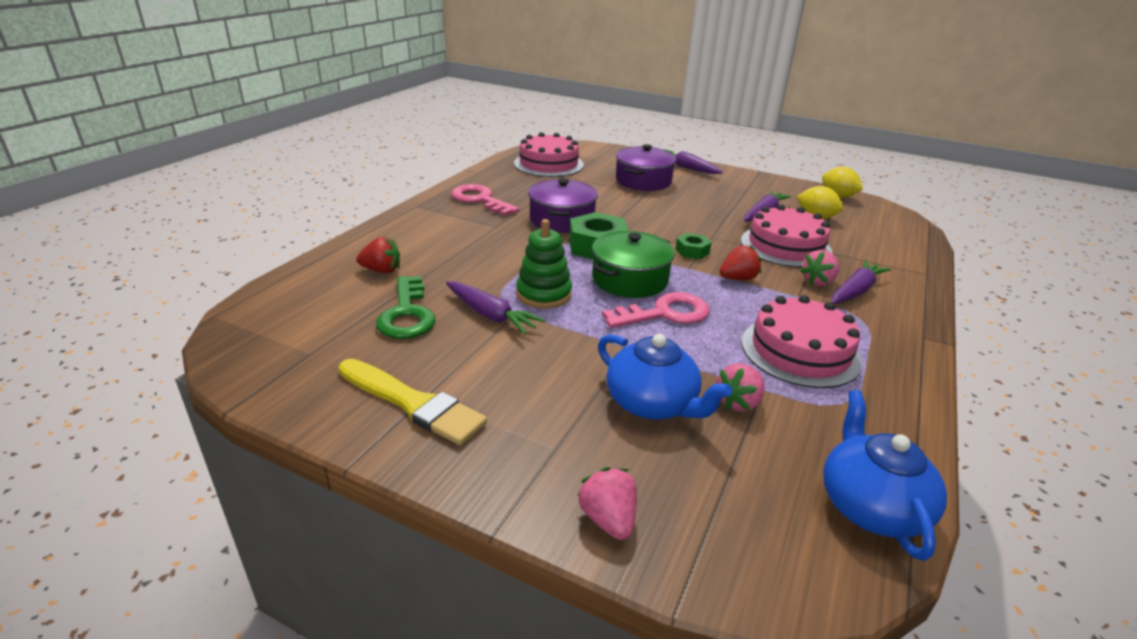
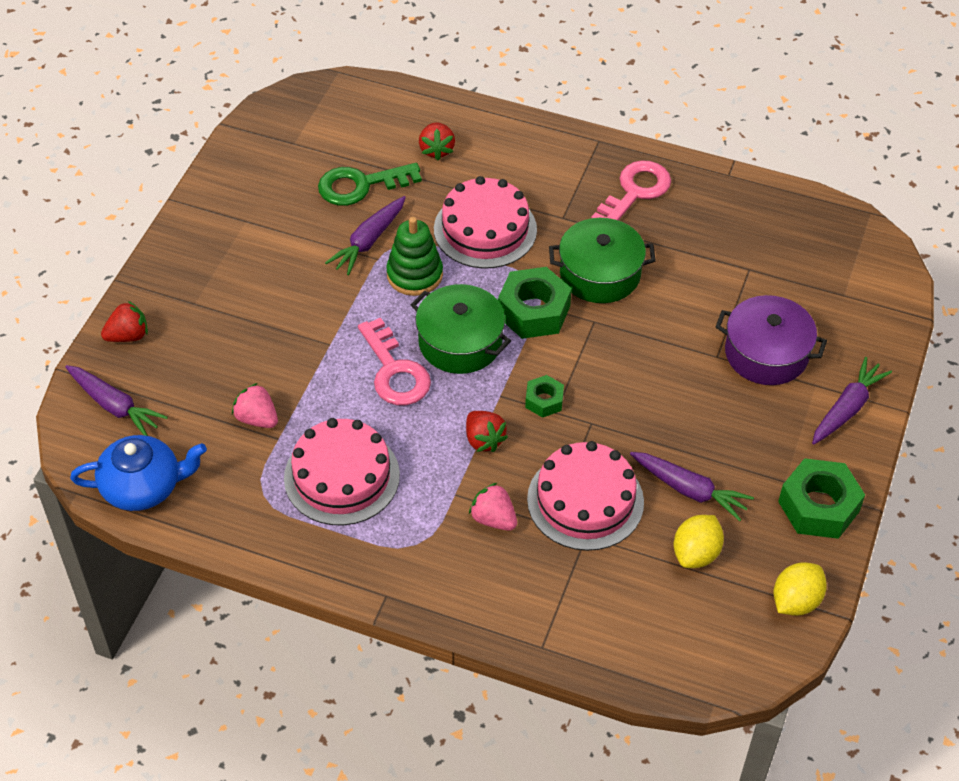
camera: 85 degrees right, 20 degrees up
yellow brush [339,358,487,445] -> none
pink cake [514,132,584,177] -> pink cake moved to [434,176,537,269]
purple pot [528,178,598,233] -> green pot [549,218,656,303]
pink strawberry [577,467,637,540] -> red strawberry [101,301,148,342]
blue teapot [598,334,732,420] -> none
purple carrot [831,260,891,304] -> purple carrot moved to [65,365,168,436]
none -> green nut [778,458,865,539]

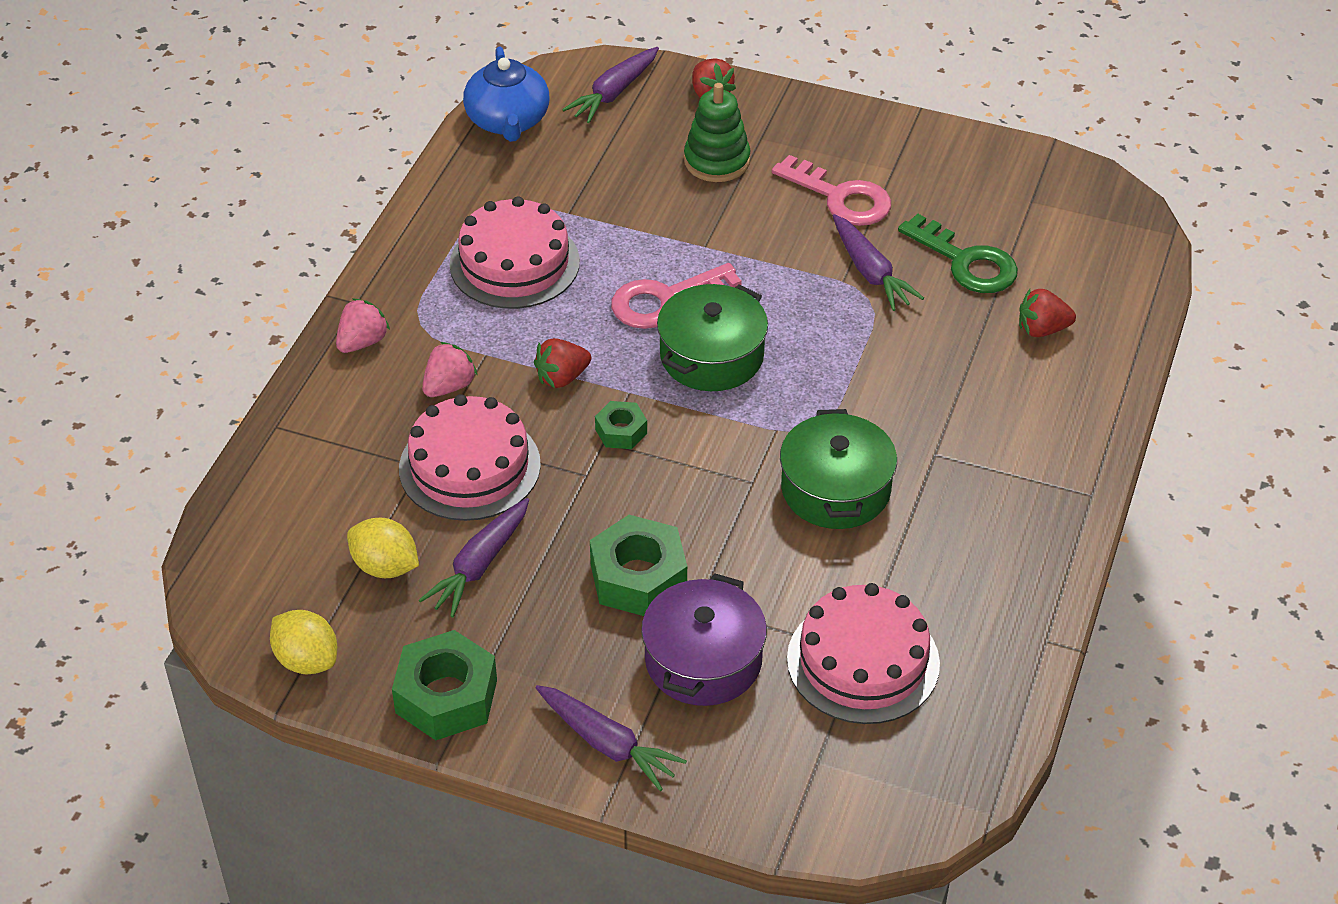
camera: 90 degrees right, 5 degrees down
pink strawberry [232,383,278,428] -> pink strawberry moved to [336,298,390,353]
green key [318,163,422,206] -> green key turned 150 degrees clockwise [898,214,1018,293]
purple carrot [325,196,406,275] -> purple carrot turned 150 degrees counterclockwise [833,214,924,311]
green stacking toy [386,217,443,296] -> green stacking toy moved to [684,83,750,182]
pink cake [434,176,537,269] -> pink cake moved to [787,583,940,724]
green nut [498,267,572,339] -> green nut moved to [590,515,687,616]
pink key [591,160,671,221] -> pink key moved to [772,155,891,226]

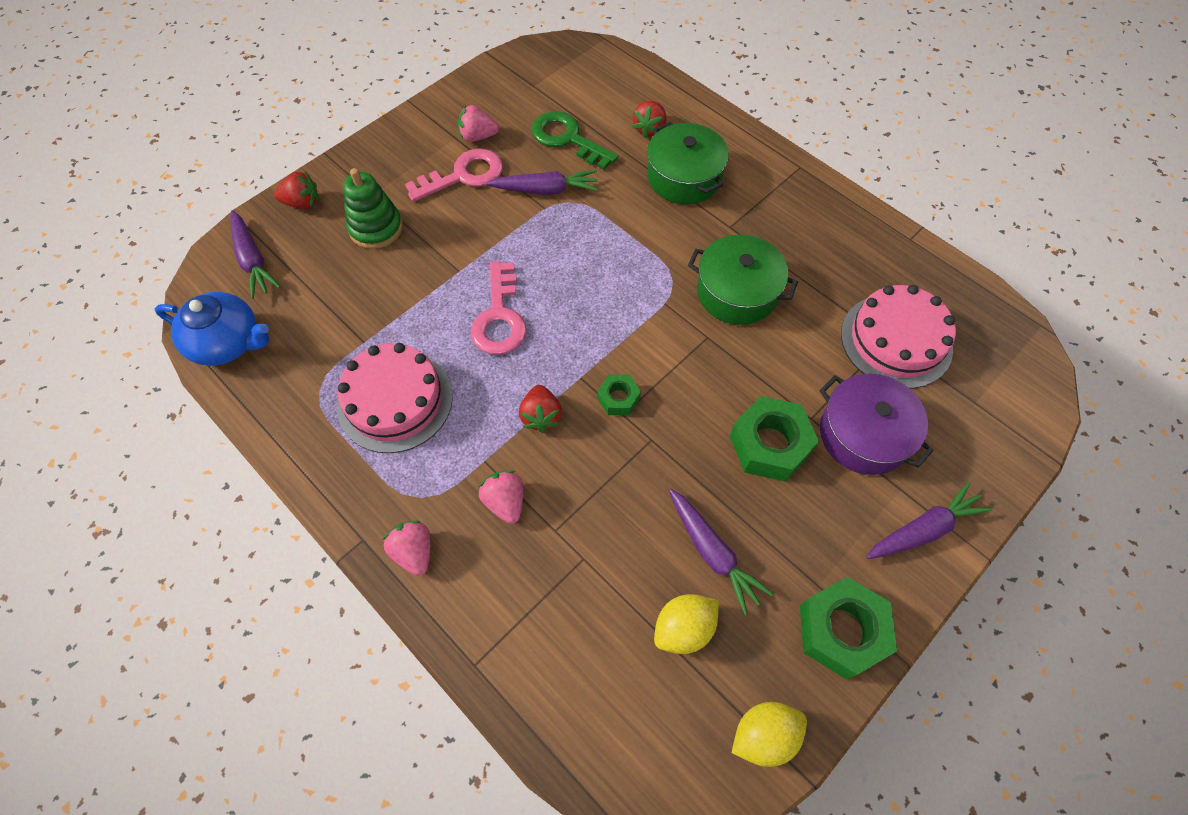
camera: 65 degrees left, 15 degrees up
pink cake [399,394,541,521] -> none
green pot [657,284,768,391] -> green pot moved to [647,122,729,204]
green key [898,214,1018,293] -> green key turned 120 degrees counterclockwise [531,111,618,170]
none -> pink strawberry [458,105,499,142]

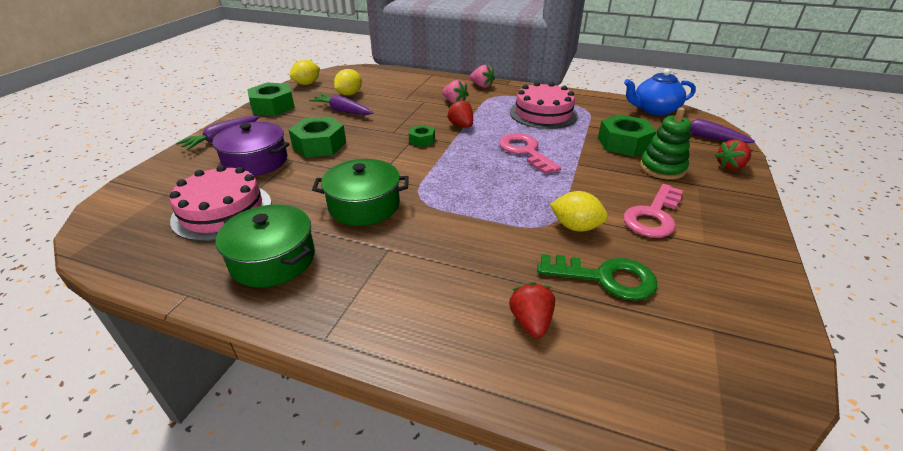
camera: 155 degrees right, 25 degrees down
pink strawberry [458,105,499,142] -> none
purple carrot [486,170,598,195] -> yellow lemon [550,191,608,232]
green pot [647,122,729,204] -> green pot moved to [215,204,315,288]
none -> green nut [598,114,657,157]

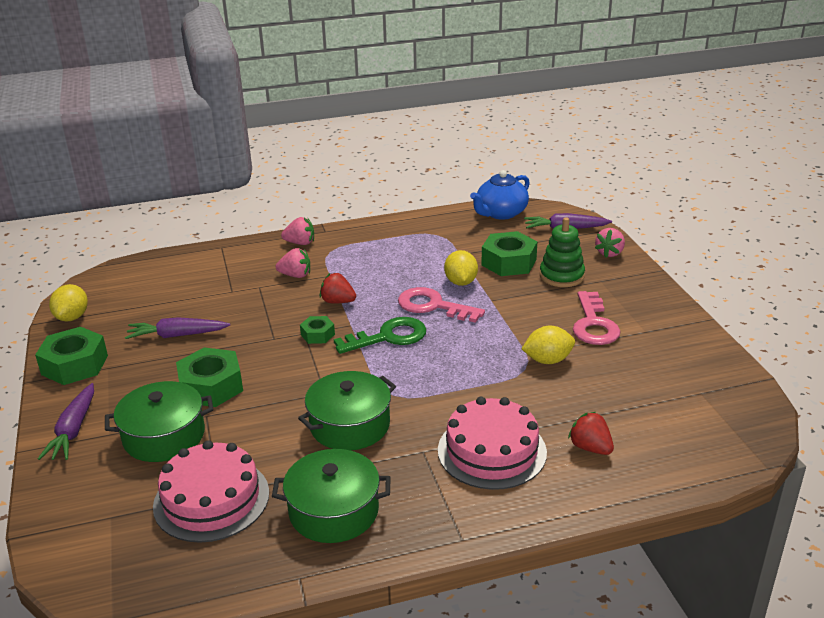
camera: 35 degrees left, 5 degrees down
purple pot [211,122,289,176] -> green pot [105,381,213,462]
yellow lemon [334,69,362,96] -> yellow lemon moved to [444,250,478,286]
pink cake [510,82,578,129] -> pink cake moved to [438,397,547,490]
green key [537,254,657,301] -> green key moved to [334,317,426,354]
red strawberry [715,139,751,170] -> pink strawberry [595,228,625,257]

